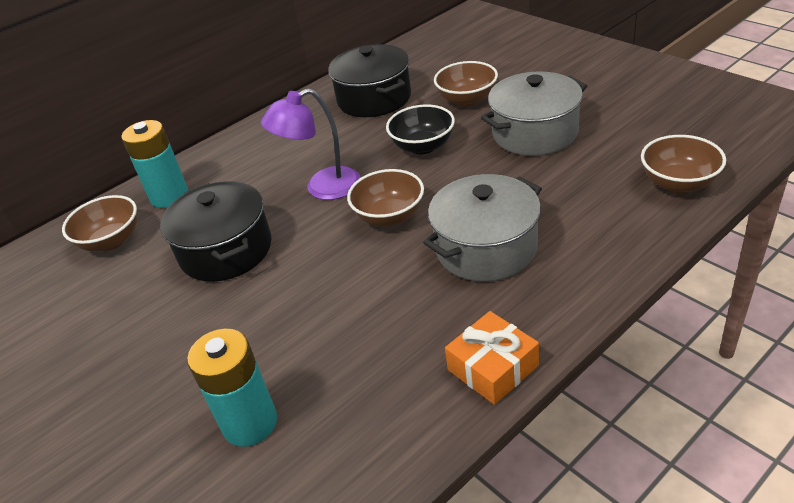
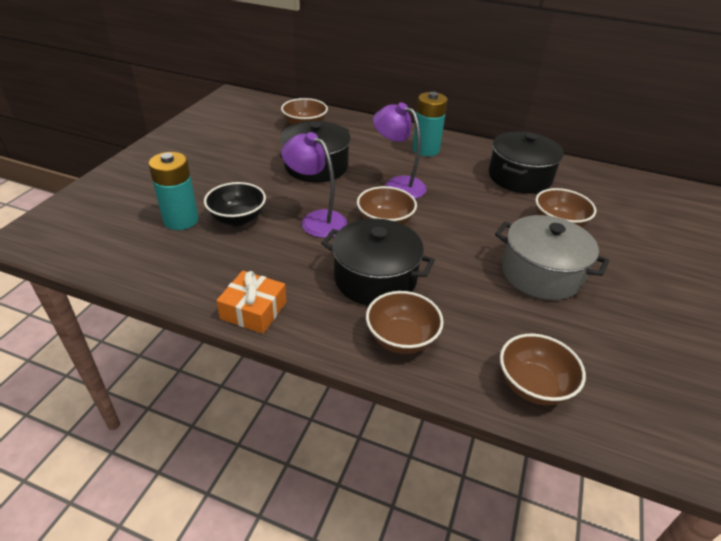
camera: 55 degrees right, 0 degrees up
turquoise battery [121,120,188,208] -> turquoise battery moved to [413,92,448,157]
black bowl [386,105,455,154] -> black bowl moved to [204,182,266,226]
grey pot [423,174,542,282] -> black pot [321,219,435,306]
none -> purple lamp [281,132,347,238]
none -> brown bowl [366,291,444,354]

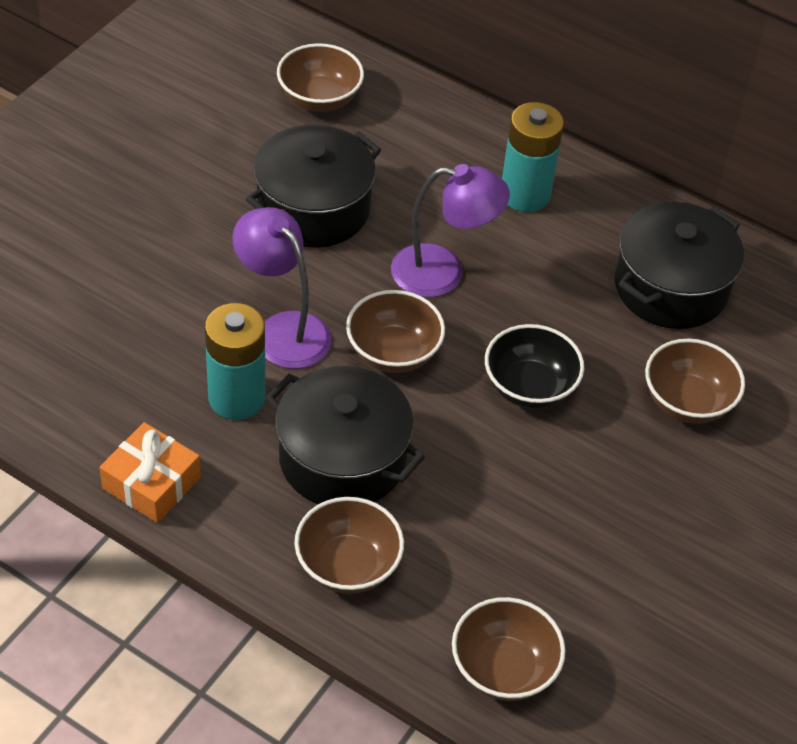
camera: 10 degrees right, 10 degrees up
turquoise battery [149,152,199,230] -> turquoise battery moved to [205,303,265,420]
black bowl [204,182,266,226] -> black bowl moved to [485,324,584,409]
purple lamp [373,102,427,199] -> purple lamp turned 135 degrees clockwise [391,164,510,297]
grey pot [495,215,609,300] -> none

